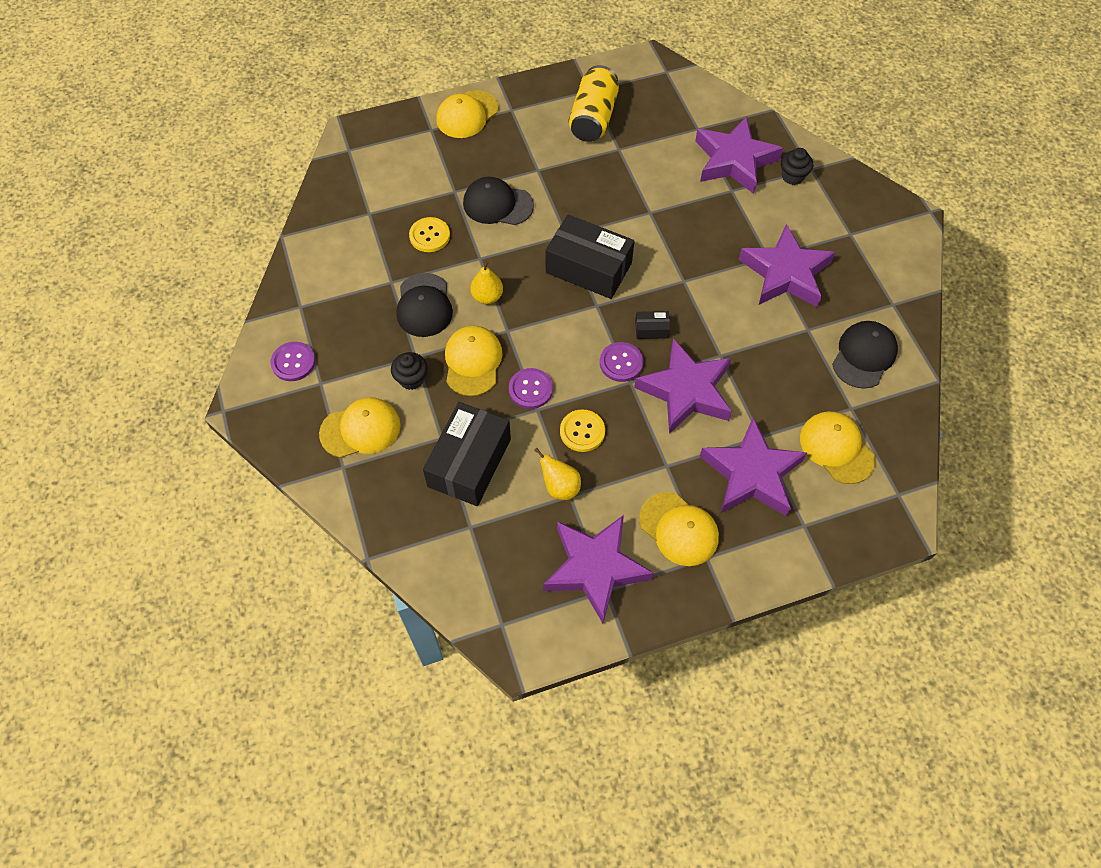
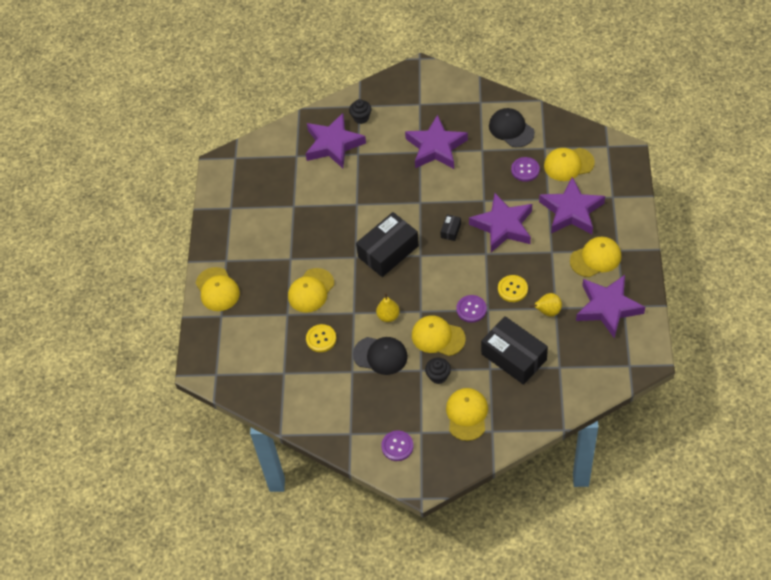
camera: 65 degrees left, 5 degrees down
black cap [463,177,534,225] -> yellow cap [288,268,334,313]
yellow can [569,65,619,142] -> none
purple button [600,342,643,382] -> purple button moved to [511,157,540,182]

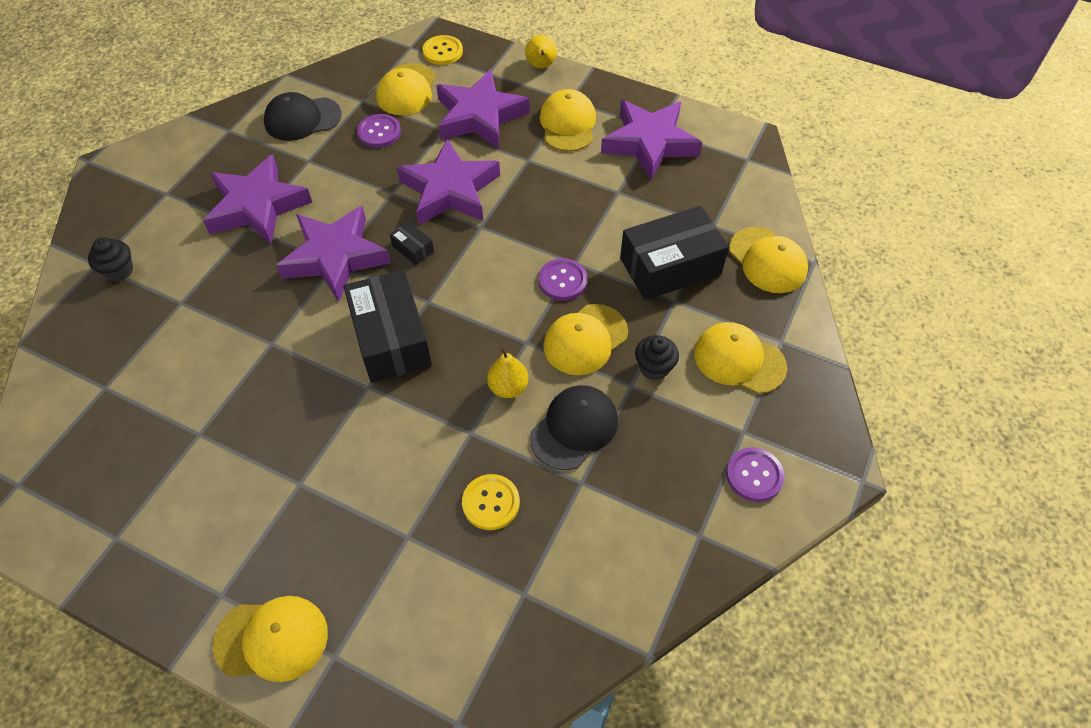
camera: 70 degrees left, 0 degrees up
yellow cap [288,268,334,313] -> yellow cap moved to [729,227,808,293]
purple star [305,113,366,168] -> purple star moved to [276,206,391,302]
yellow button [498,275,528,302] -> yellow button moved to [422,35,463,65]
yellow pear [530,293,562,316] -> yellow pear moved to [525,35,557,68]

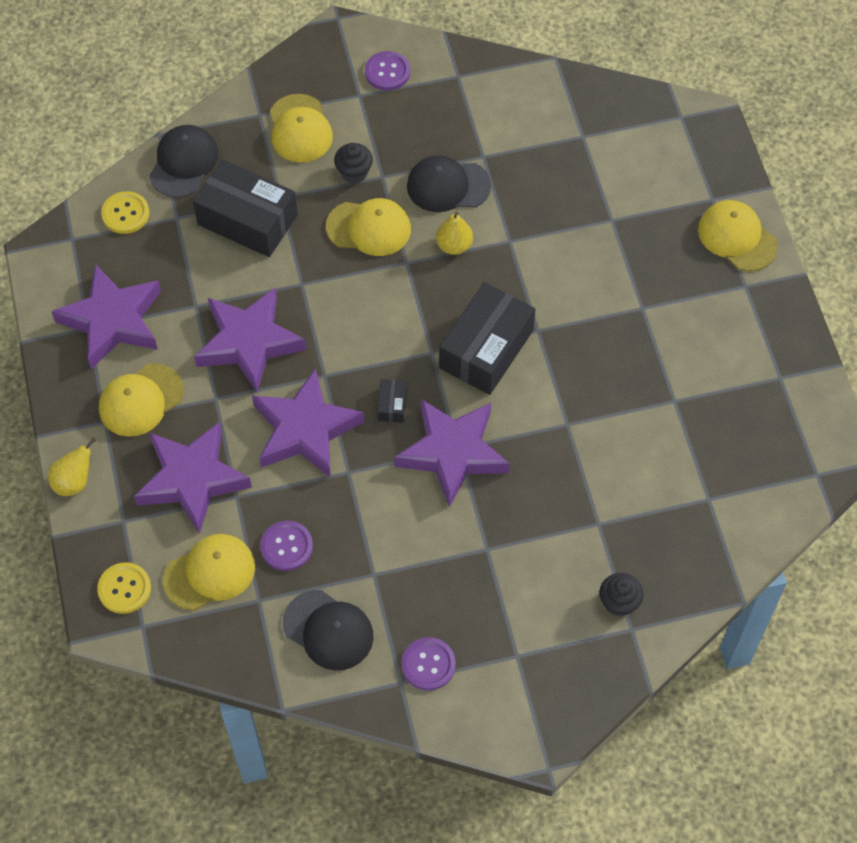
camera: 130 degrees left, 5 degrees up
purple star [203,154,312,244] -> purple star moved to [194,288,307,392]
yellow button [462,474,520,530] -> yellow button moved to [101,191,149,234]
purple button [538,258,587,301] -> purple button moved to [402,637,456,691]
yellow cap [729,227,808,293] -> black cap [149,125,219,198]

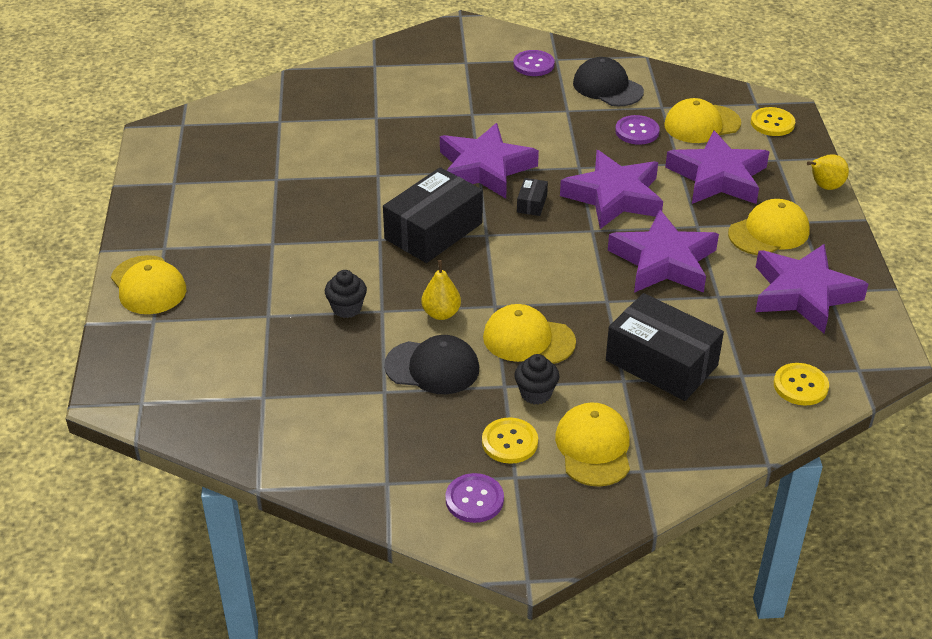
camera: 170 degrees left, 20 degrees down
black cap [149,125,219,198] -> none
black cupcake [599,573,643,617] -> black cupcake moved to [325,270,367,318]
none -> yellow button [482,418,538,464]

